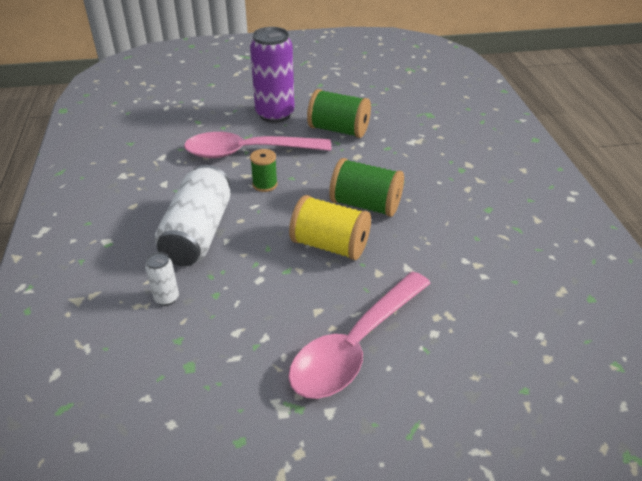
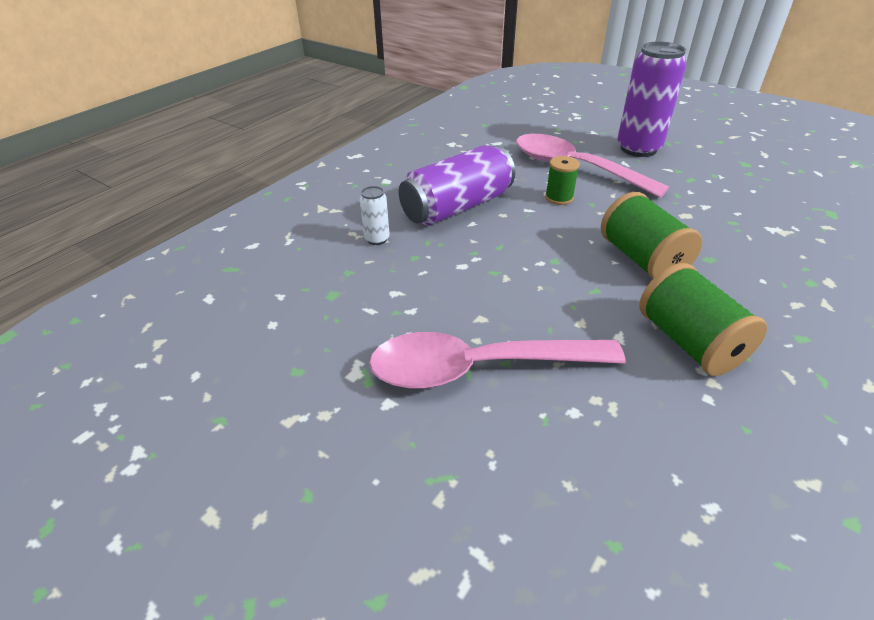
camera: 45 degrees right, 0 degrees up
white can [155,165,231,266] -> purple can [399,145,515,226]
yellow spool [289,195,371,260] -> none
green spool [307,89,371,138] -> green spool moved to [639,263,767,376]

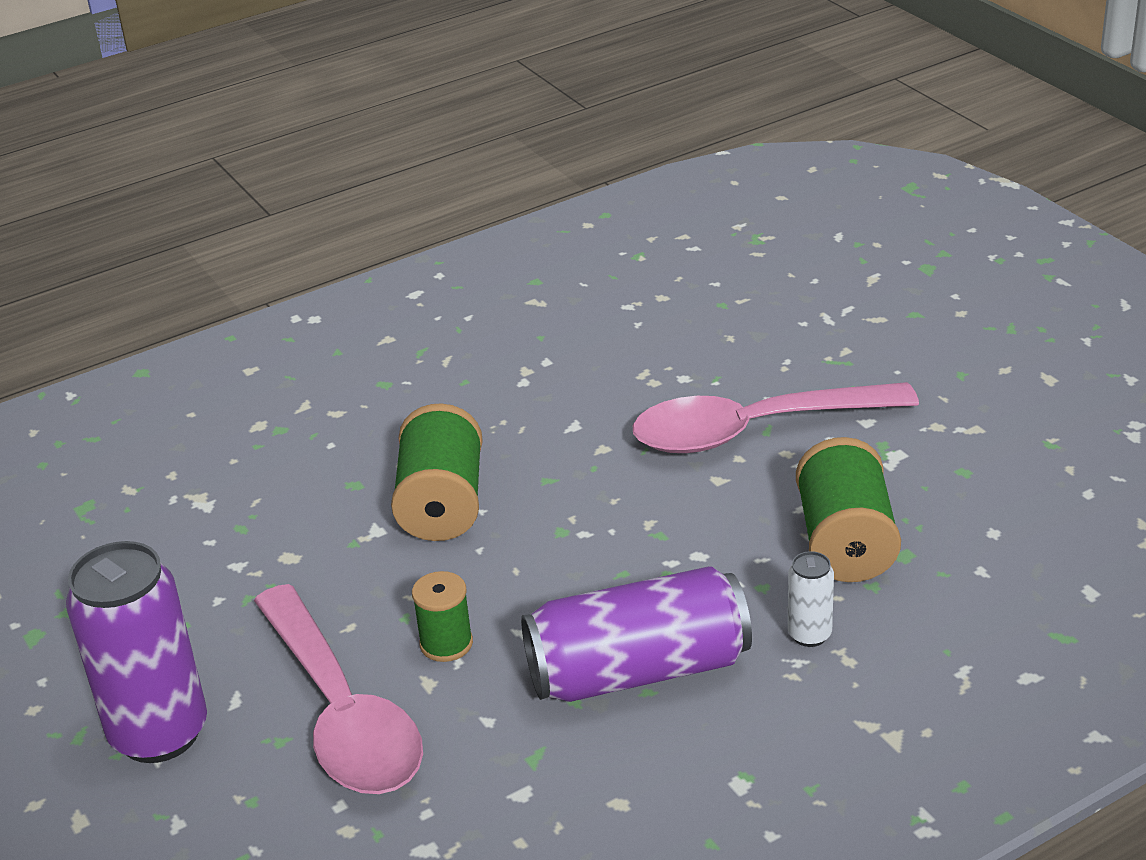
camera: 155 degrees left, 5 degrees down
pink spoon [369,332,626,389] -> pink spoon turned 150 degrees clockwise [633,382,919,453]
green spool [639,263,767,376] -> green spool moved to [796,437,901,582]

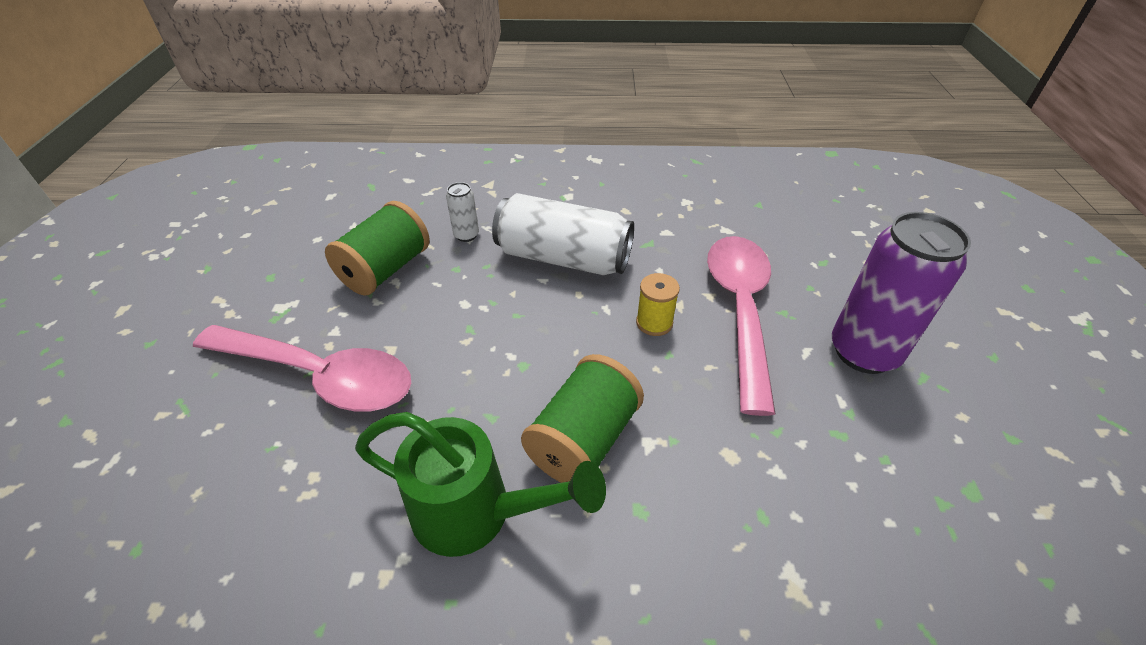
camera: 150 degrees left, 10 degrees up
green spool [412,571,473,662] -> yellow spool [636,273,680,336]
purple can [521,566,752,702] -> white can [492,193,634,275]
none -> green watering can [355,412,606,557]

